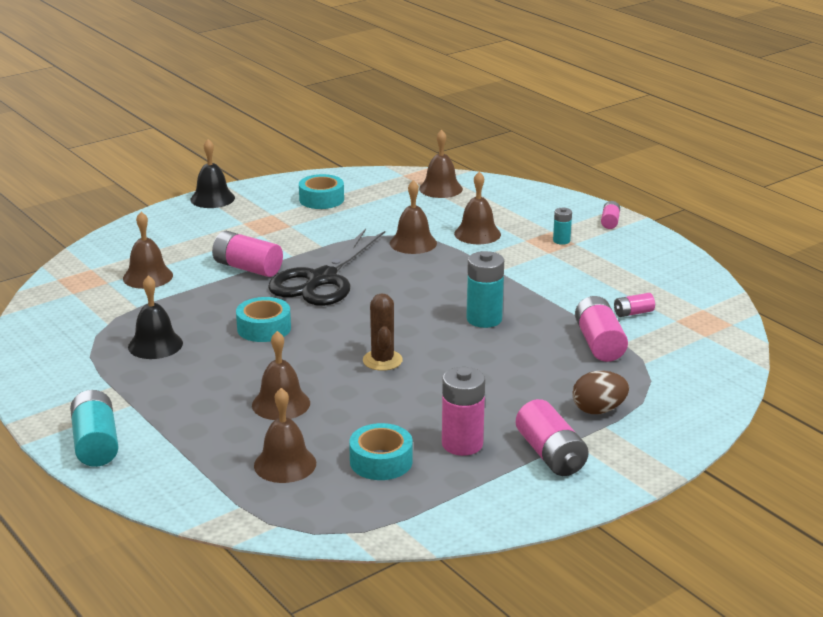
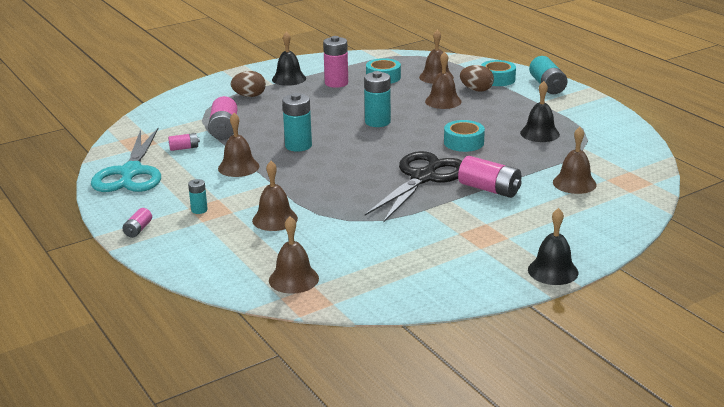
camera: 175 degrees left, 0 degrees up
turquoise tape [299,174,344,209] -> turquoise tape moved to [481,60,516,86]
brown cactus [363,293,403,371] -> turquoise battery [364,71,391,127]
brown bell [390,180,437,254] -> brown bell moved to [218,113,259,177]
pink battery [516,399,589,476] -> black bell [272,31,306,86]
none -> turquoise scissors [91,128,161,192]
none -> brown egg [460,65,494,92]

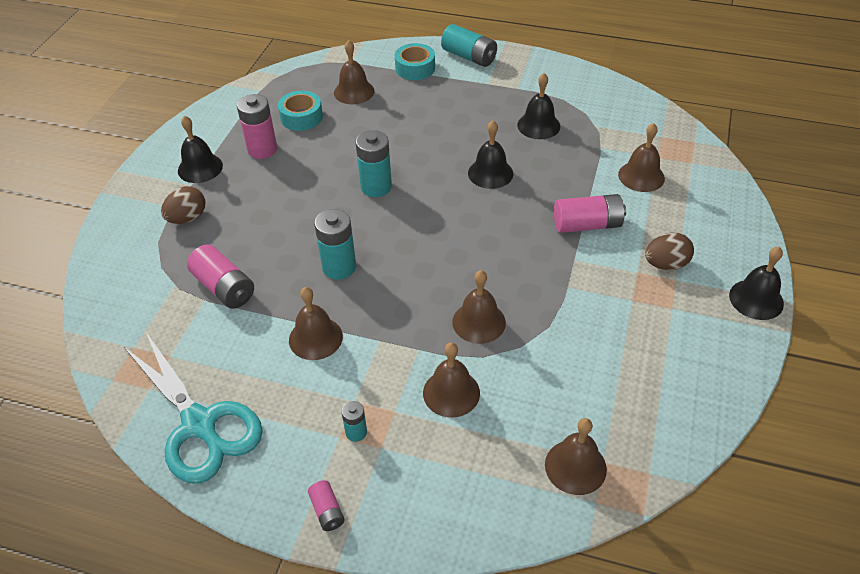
camera: 40 degrees left, 20 degrees up
pink battery [168,133,200,151] -> none
black scissors [365,151,462,223] -> none
brown bell [425,52,462,109] -> brown bell moved to [452,270,506,344]
turquoise tape [444,120,485,152] -> black bell [468,120,513,189]
brown egg [460,65,494,92] -> brown egg moved to [645,233,694,270]

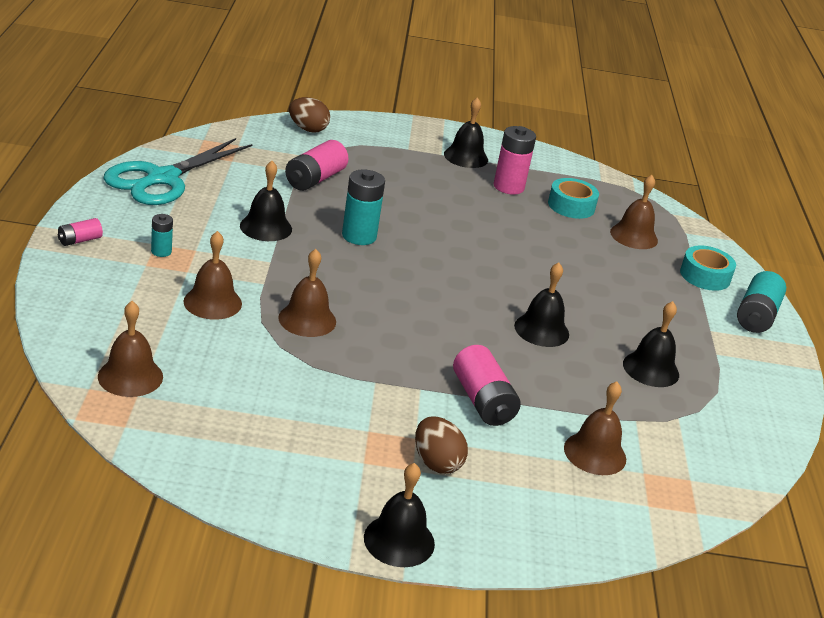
camera: 70 degrees right, 15 degrees down
brown egg [161,186,206,224] -> brown egg moved to [289,97,330,133]
brown bell [289,287,343,360] -> black bell [240,161,292,241]
turquoise battery [356,130,392,197] -> none

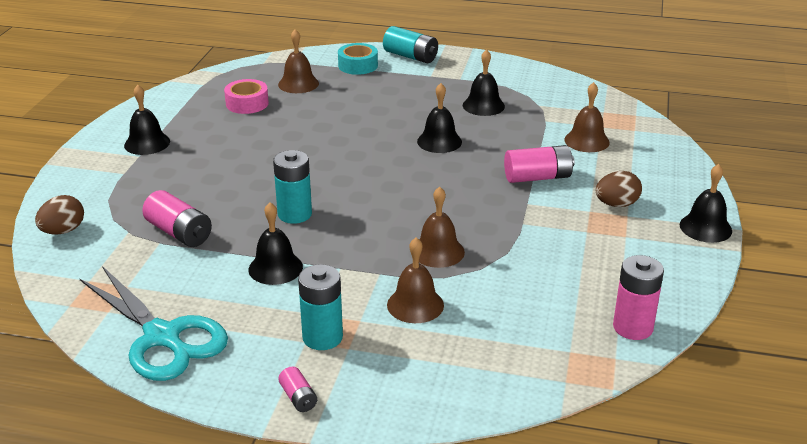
camera: 75 degrees left, 0 degrees up
brown bell [98,301,163,397] -> none
turquoise battery [151,214,173,257] -> turquoise battery [298,264,343,350], size x1.85
pink battery [493,126,536,195] -> pink battery moved to [613,255,664,340]
turquoise tape [548,178,599,219] -> pink tape [224,79,269,114]

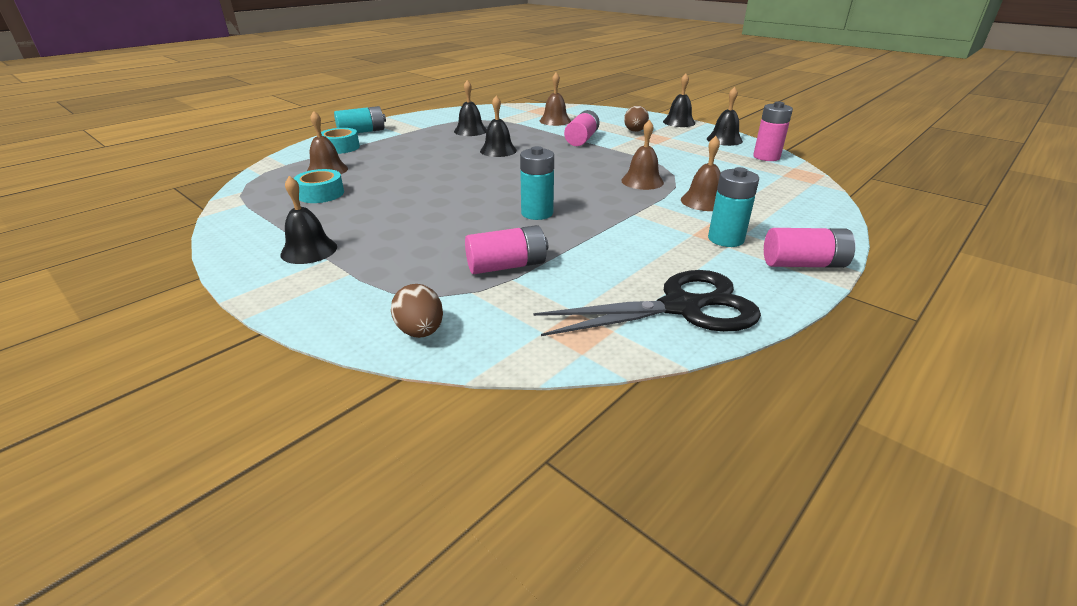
camera: 60 degrees left, 0 degrees up
turquoise scissors [79,266,228,381] -> black scissors [533,270,761,336]
pink tape [224,79,269,114] -> turquoise tape [293,169,344,203]
black bell [248,202,303,285] -> black bell moved to [707,87,743,146]
pink battery [278,367,317,412] -> pink battery [764,228,856,268], size x1.85

